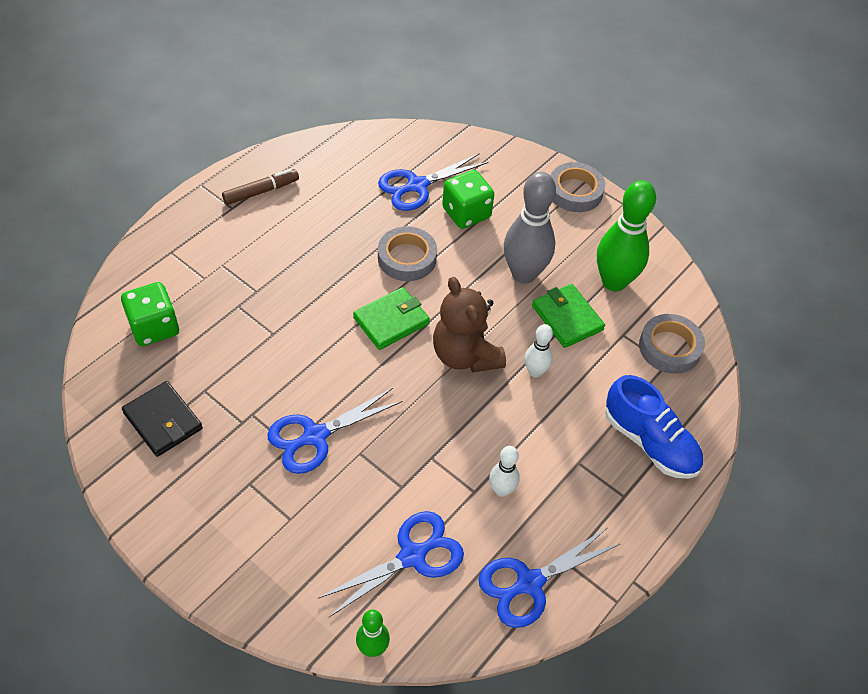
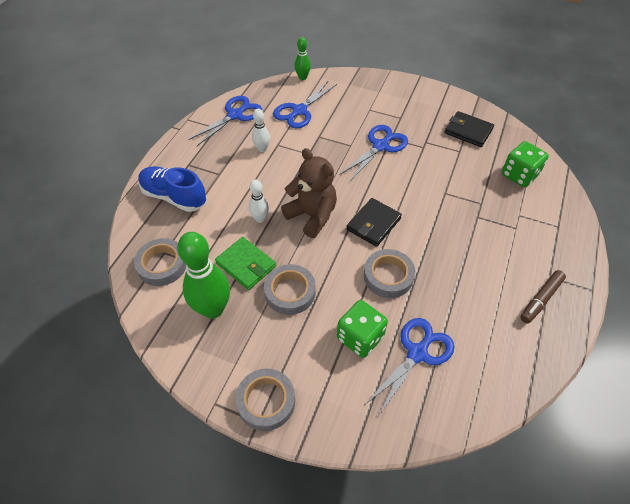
camera: 165 degrees right, 0 degrees up
green wallet [353,287,430,350] -> black wallet [346,198,402,247]
grey bowling pin [504,172,556,284] -> grey tape [264,264,316,315]

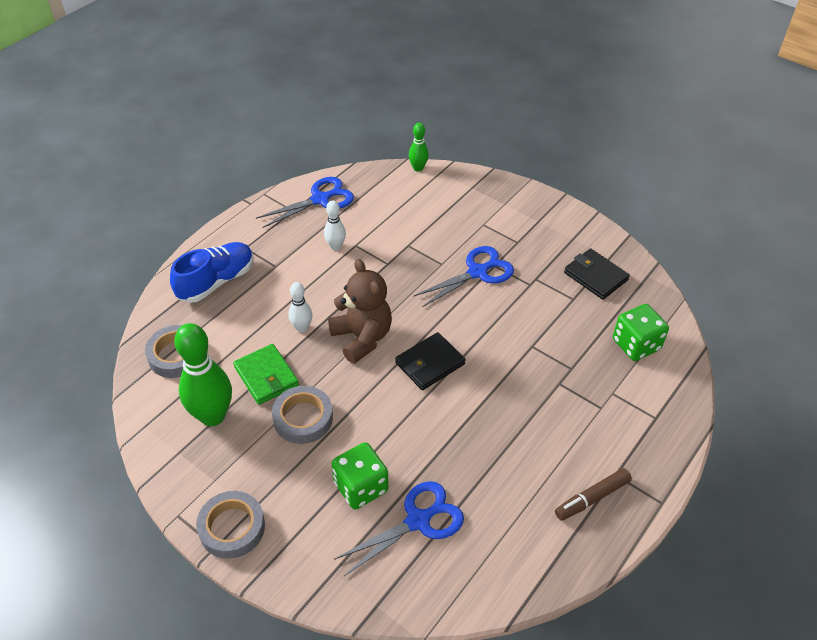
camera: 15 degrees right, 5 degrees down
blue shoe [139,166,206,212] -> blue shoe turned 90 degrees clockwise [170,242,254,303]
blue scissors [273,81,337,128] -> none
grey tape [364,249,415,298] -> none

